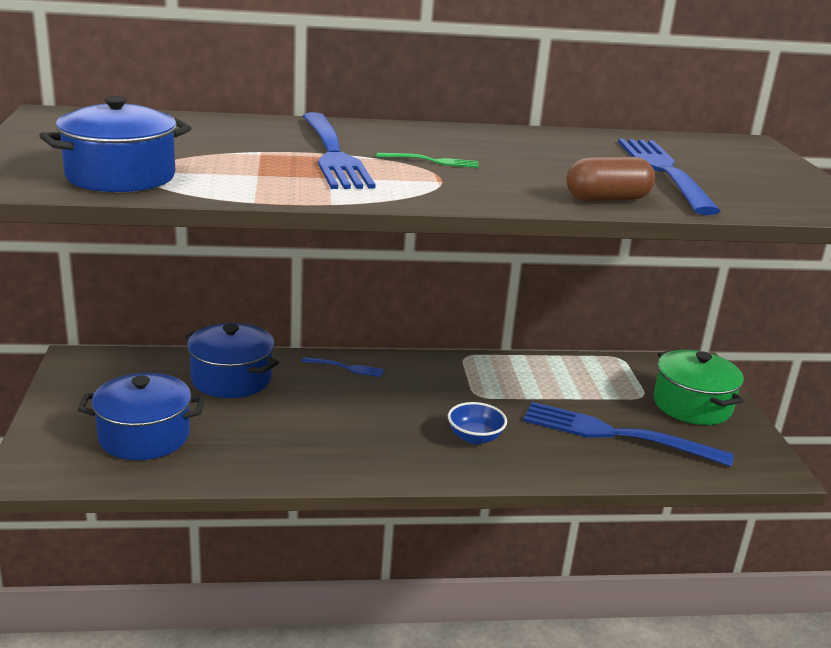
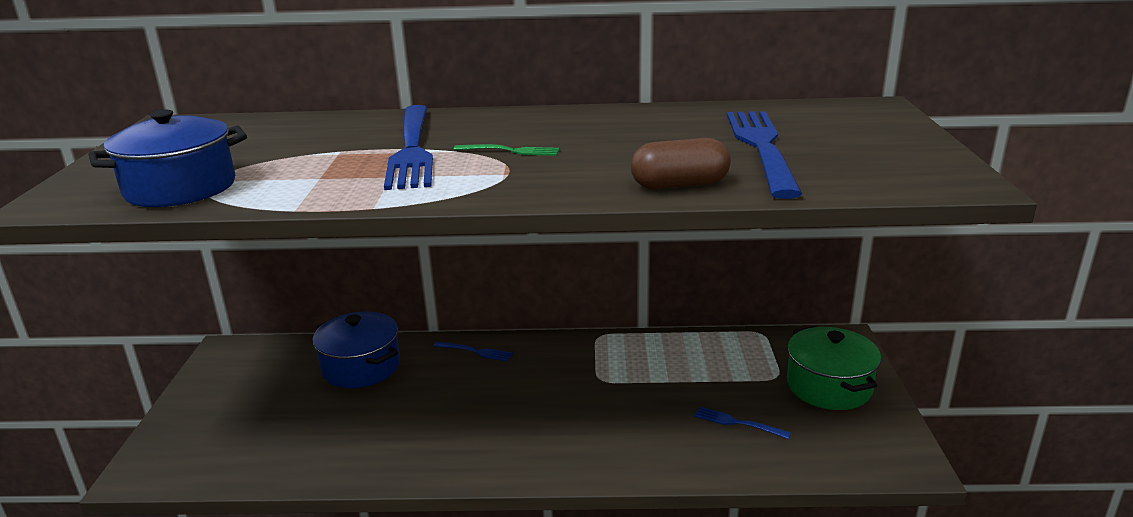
camera: 10 degrees right, 0 degrees up
blue pot [77,373,205,460] -> none
blue bowl [448,402,507,444] -> none
blue fork [523,402,734,467] -> blue fork [694,407,791,439], size x0.44

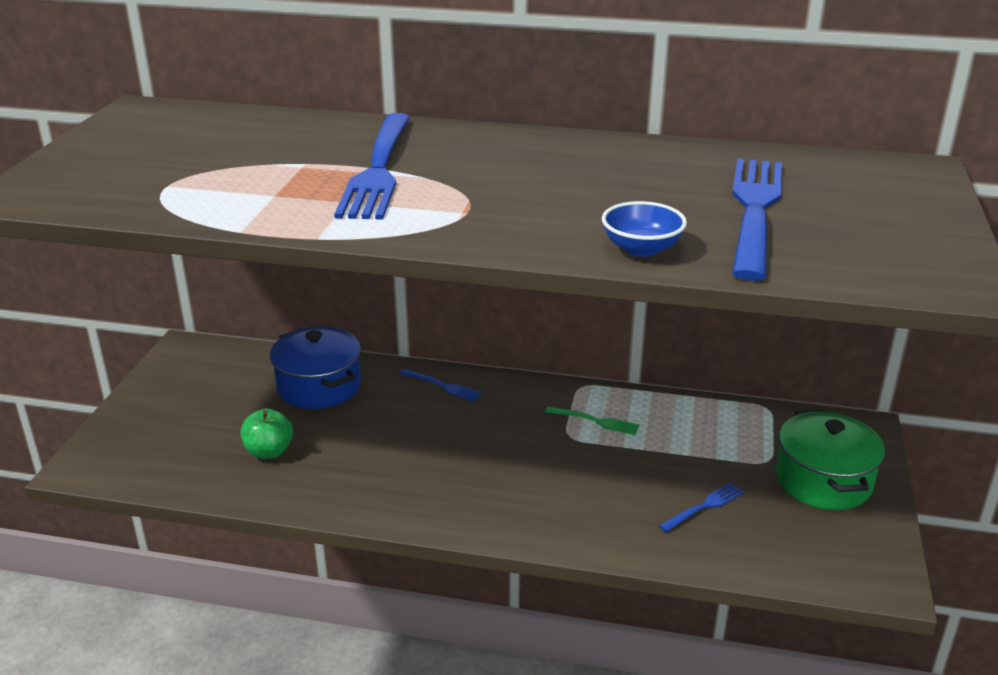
camera: 10 degrees right, 5 degrees up
blue pot [89,110,247,207] -> none
green fork [454,144,560,156] -> green fork moved to [545,406,640,435]
brown capsule [631,138,731,189] -> blue bowl [602,201,687,257]
blue fork [694,407,791,439] -> blue fork turned 105 degrees clockwise [659,483,744,532]
none -> green apple [240,408,293,459]

